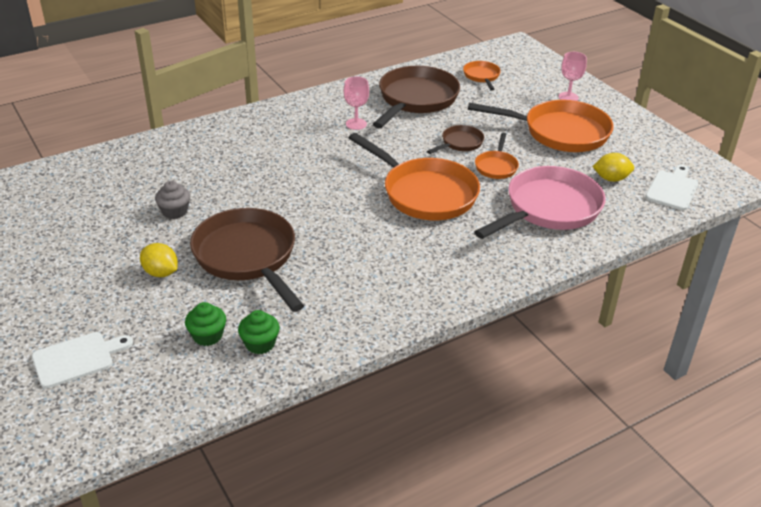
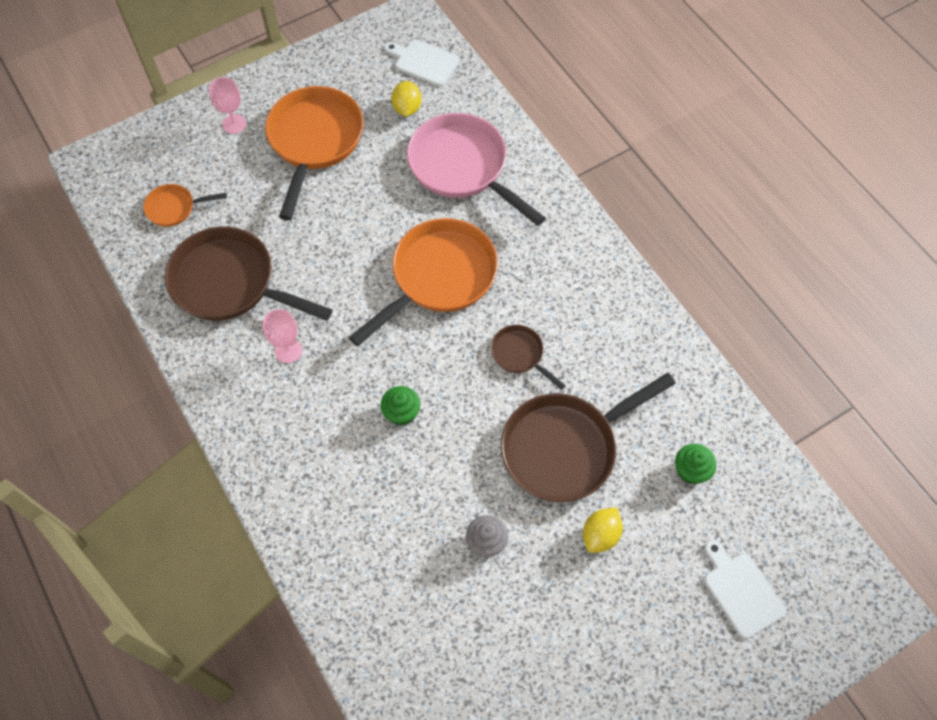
camera: 90 degrees left, 25 degrees up
green cupcake [238,310,280,354] -> green cupcake moved to [380,386,420,425]
brown pan [427,125,484,154] -> brown pan moved to [491,325,566,390]
orange pan [475,133,519,179] -> none

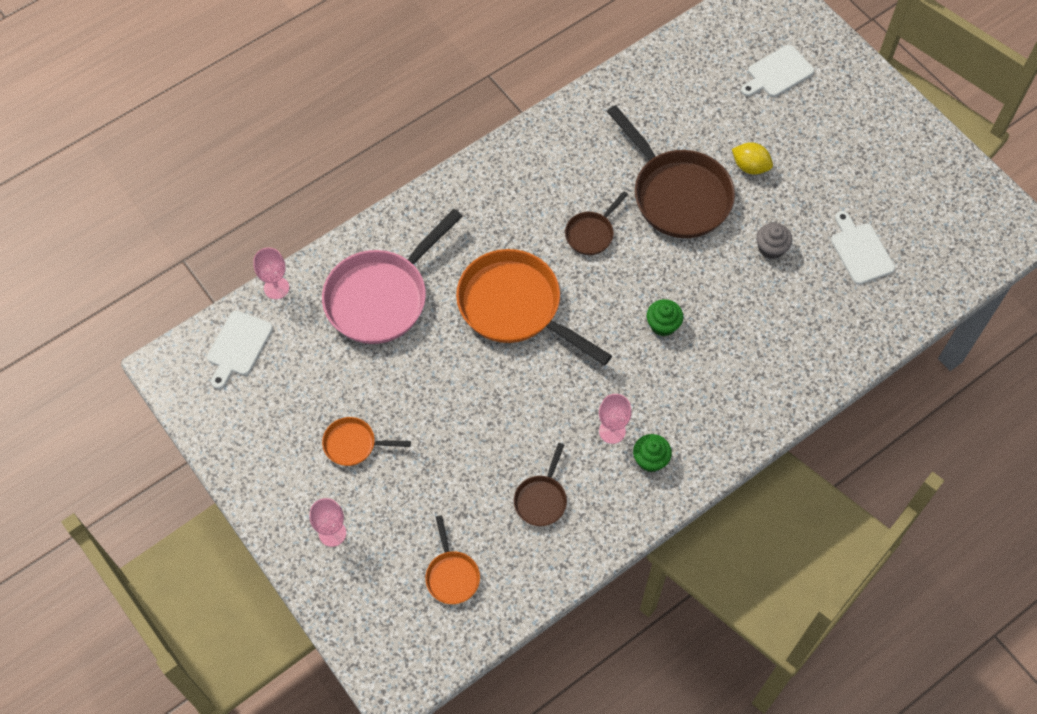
camera: 95 degrees left, 0 degrees up
brown pan [165,227,332,321] -> brown pan [514,443,567,526], size x0.48
orange pan [265,86,364,220] -> orange pan [322,417,411,466], size x0.48
yellow lemon [391,81,422,117] -> none
green cupcake [675,444,716,484] -> green cupcake moved to [633,434,672,472]
none -> pink goblet [253,248,289,299]
none -> white cutting board [831,211,895,285]

